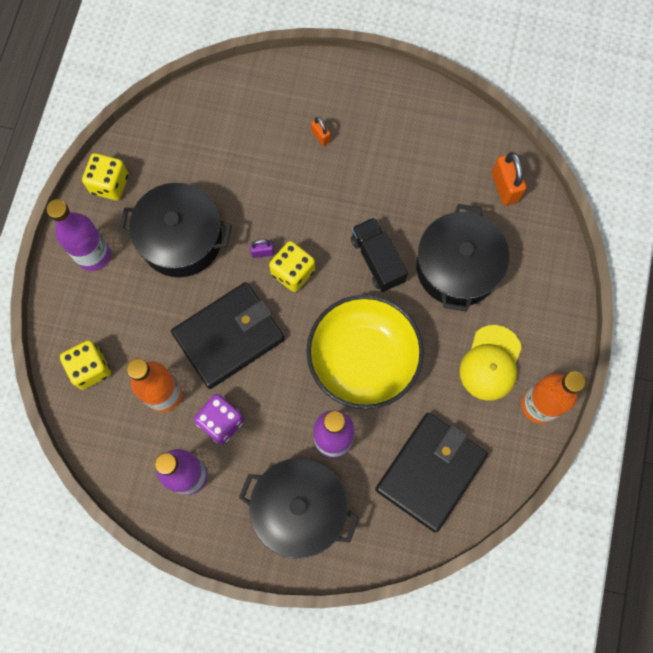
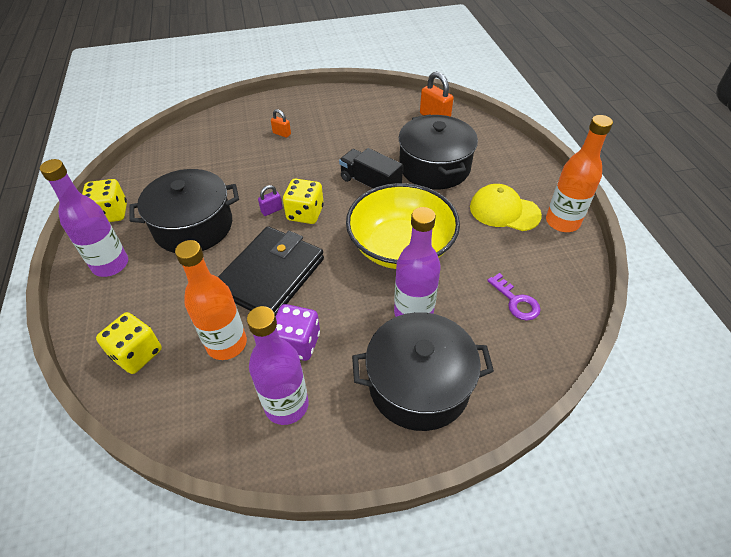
camera: 25 degrees left, 25 degrees down
black wallet [375,413,488,532] -> purple key [487,273,541,321]
yellow cap [460,325,522,401] -> yellow cap turned 120 degrees clockwise [470,184,542,231]

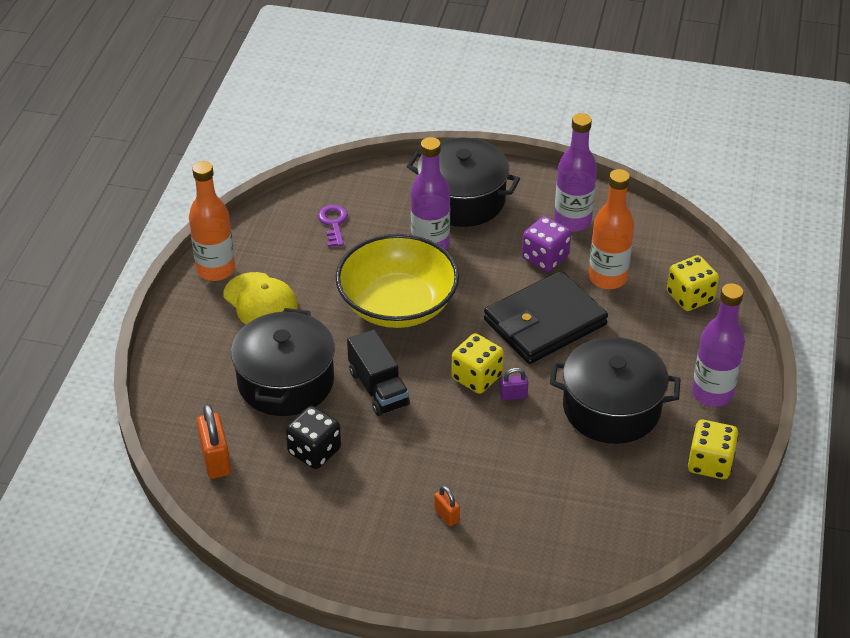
camera: 155 degrees left, 5 degrees down
none -> black dice [286,406,341,469]

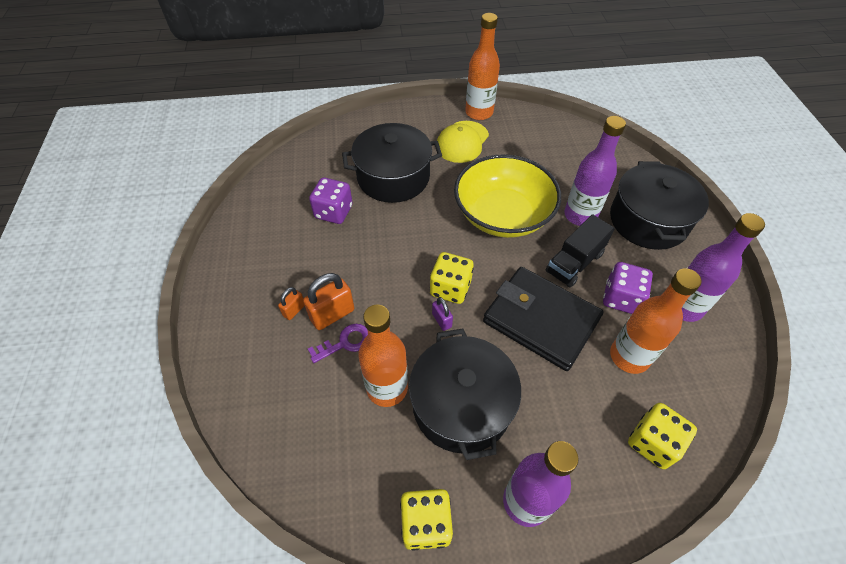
camera: 70 degrees right, 10 degrees up
orange padlock [197,404,231,479] -> orange padlock moved to [303,273,354,330]
black dice [286,406,341,469] -> purple dice [309,177,353,224]
purple key [318,205,348,247] -> purple key moved to [308,324,368,363]
black truck [347,329,410,416] -> black truck moved to [546,215,615,287]
none -> orange bottle [358,305,408,407]

